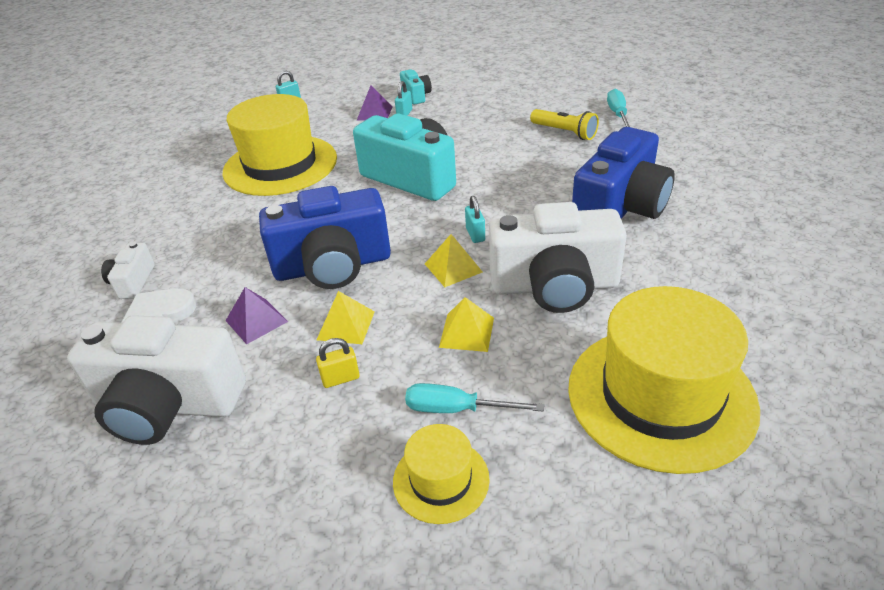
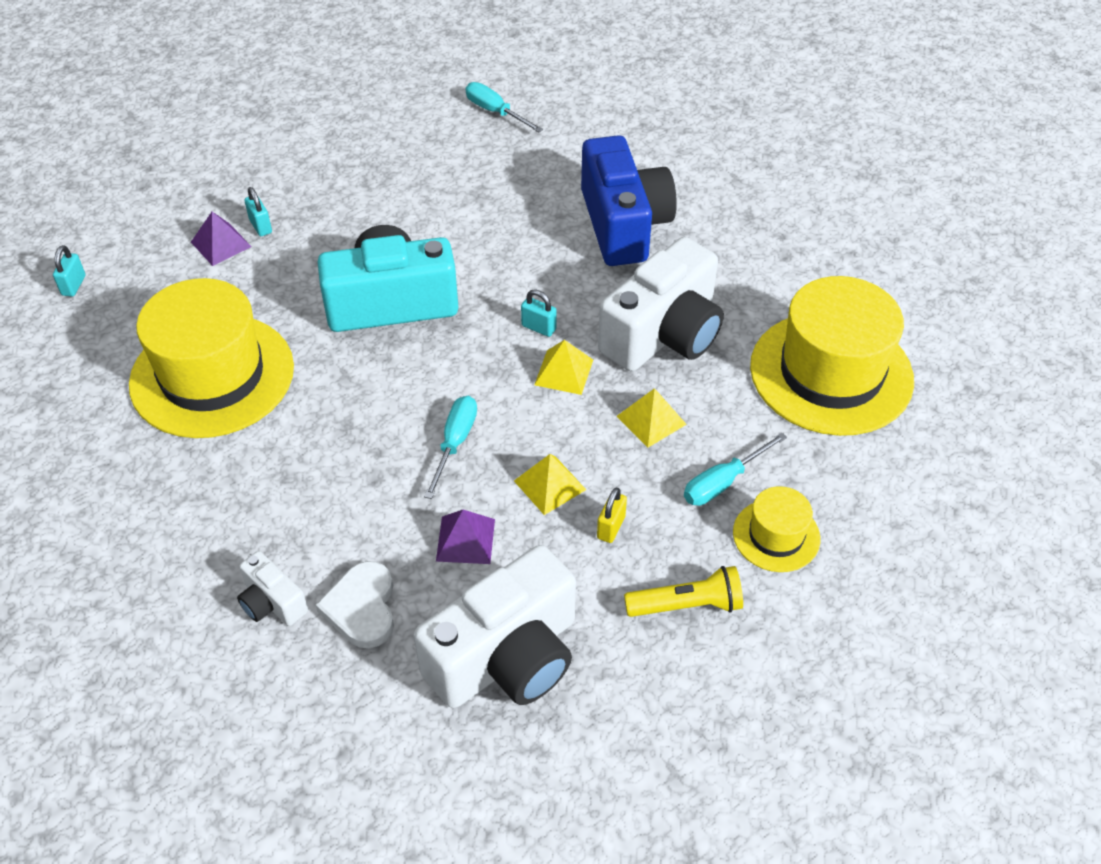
camera: 50 degrees left, 10 degrees up
blue camera [259,186,391,289] -> turquoise screwdriver [424,396,477,499]
turquoise camera [400,69,432,105] -> none
yellow flashlight [530,109,599,140] -> yellow flashlight moved to [624,566,743,617]

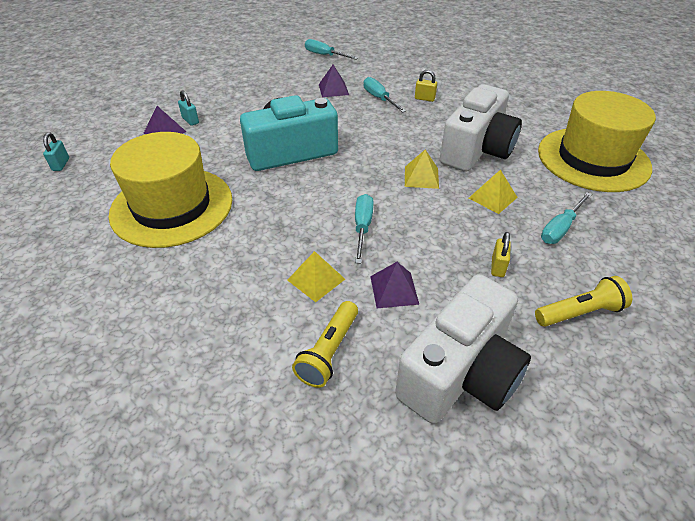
camera: 10 degrees left, 5 degrees down
white camera [237,551,308,626] -> none
white heart [316,561,394,648] -> yellow flashlight [292,301,358,388]
yellow pyramid [514,454,586,515] -> yellow pyramid moved to [287,251,345,302]
turquoise padlock [521,289,557,337] -> none
blue camera [581,135,677,266] -> yellow padlock [415,70,437,102]
yellow hat [733,486,820,572] -> none
none -> purple pyramid [319,65,349,97]
none -> turquoise screwdriver [364,77,406,113]

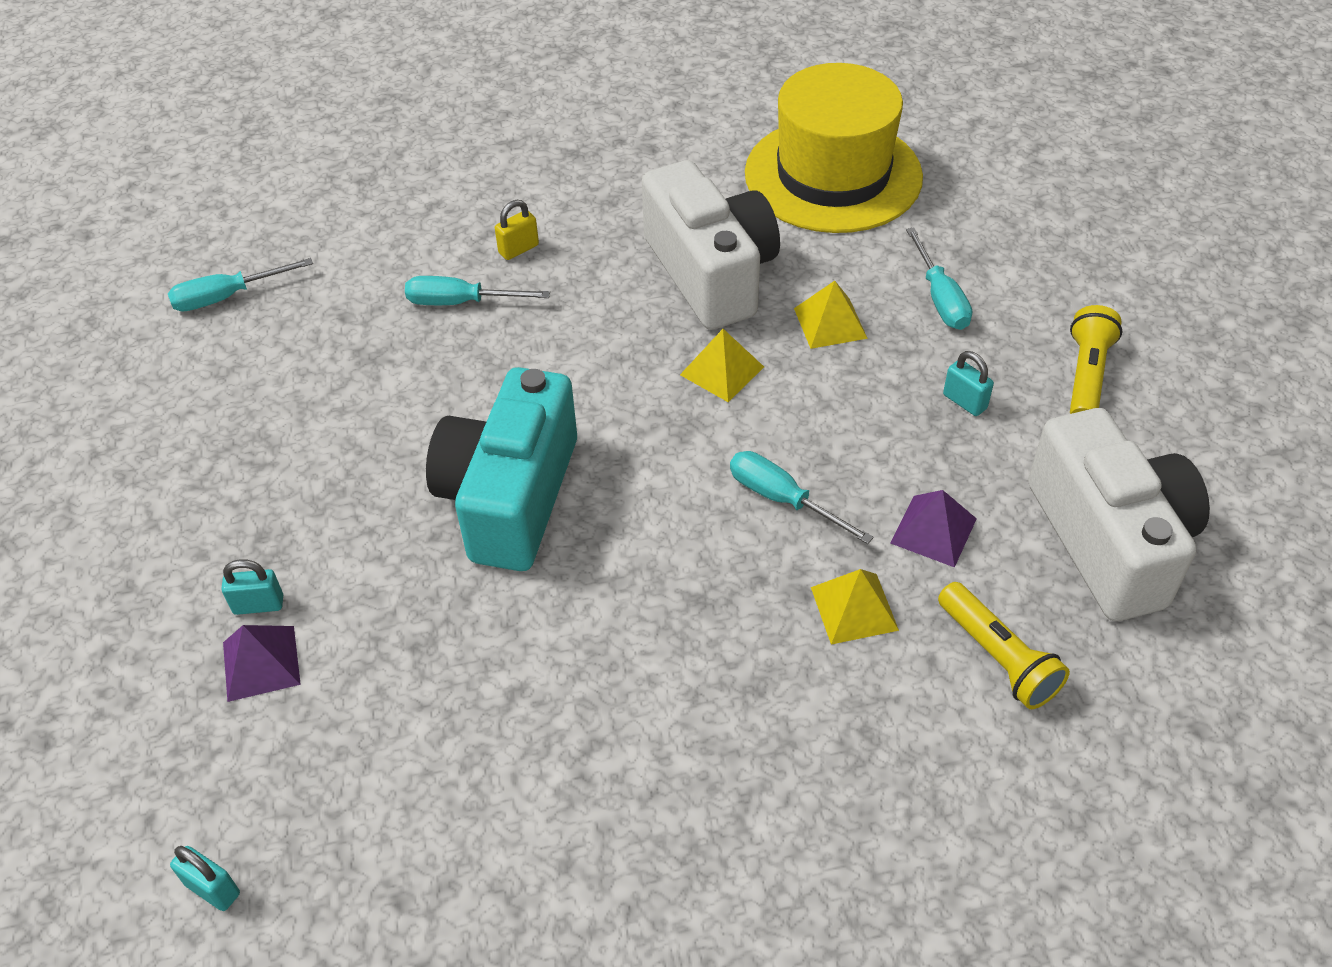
camera: 55 degrees left, 5 degrees up
yellow hat [109,132,232,248] -> none
purple pyramid [319,65,349,97] -> none
yellow padlock [491,232,511,277] -> turquoise padlock [943,351,994,416]

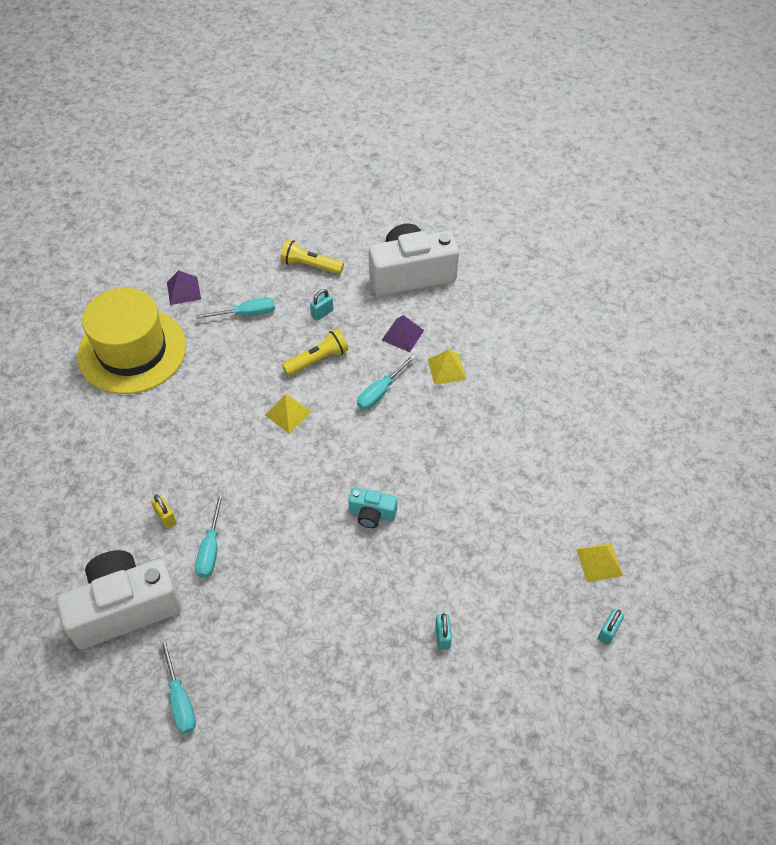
camera: 90 degrees left, 5 degrees up
purple pyramid [223,625,301,702] -> purple pyramid moved to [167,270,201,305]
turquoise camera [426,367,577,571] -> turquoise camera [348,487,397,528], size x0.47
white camera [642,160,780,330] -> white camera moved to [56,550,181,649]
yellow pyramid [794,281,868,349] -> yellow pyramid moved to [576,543,623,583]
yellow flashlight [938,582,1070,709] -> yellow flashlight moved to [282,329,348,376]

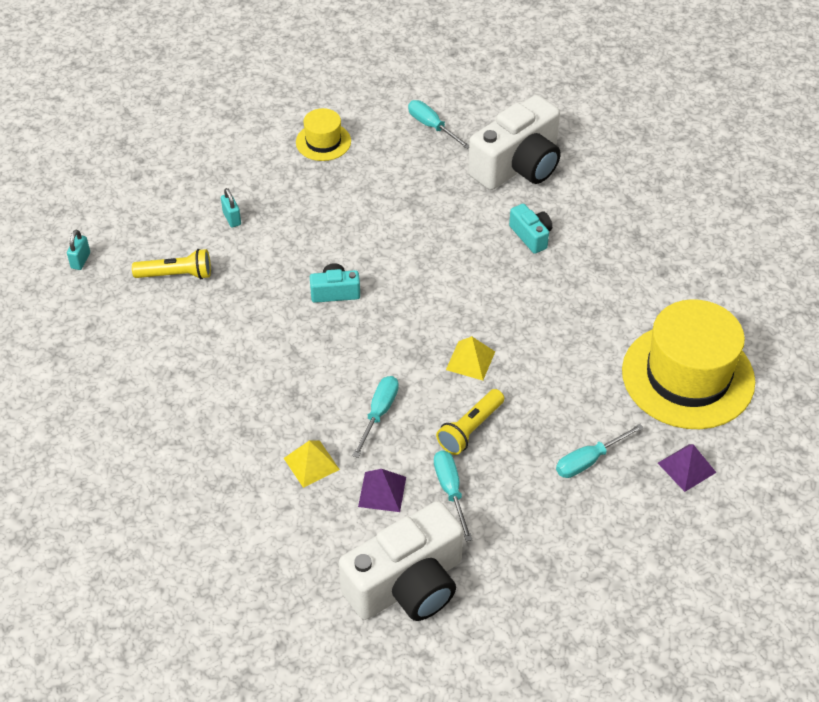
camera: 160 degrees right, 5 degrees down
yellow padlock [151,494,177,529] -> turquoise camera [509,204,552,254]
turquoise screwdriver [195,493,224,578] -> turquoise screwdriver moved to [434,450,472,542]
yellow flashlight [280,240,344,274] -> yellow flashlight moved to [132,249,211,279]
turquoise padlock [310,289,333,321] -> none
yellow pyramid [576,543,623,583] -> none
none -> yellow hat [296,108,351,161]

